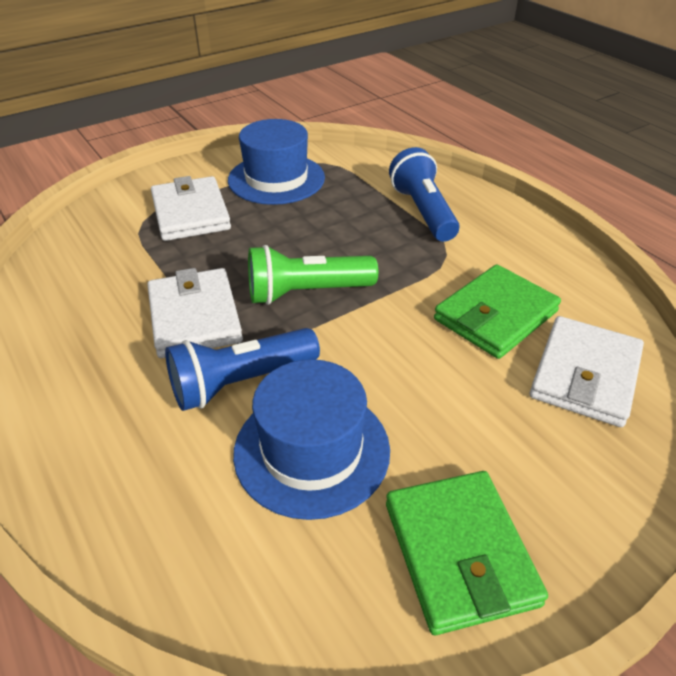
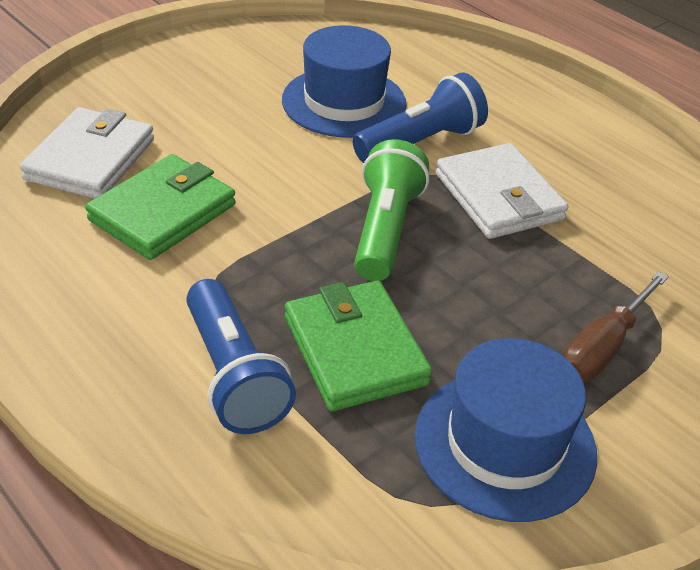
camera: 170 degrees right, 0 degrees up
white wallet [151,176,231,241] -> brown screwdriver [563,271,669,382]
green flashlight [248,245,378,305] -> green flashlight turned 60 degrees counterclockwise [354,139,429,281]
green wallet [386,471,548,635] -> green wallet moved to [285,281,432,411]

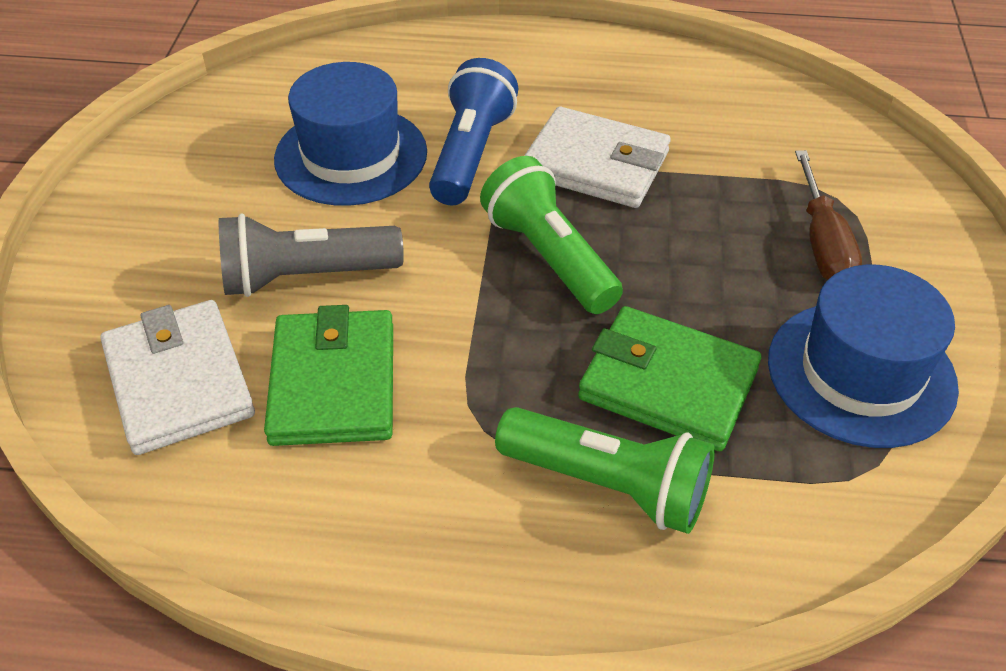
camera: 40 degrees left, 5 degrees up
blue flashlight [187,279,296,434] -> green flashlight [495,407,715,534]
none -> grey flashlight [219,213,404,297]

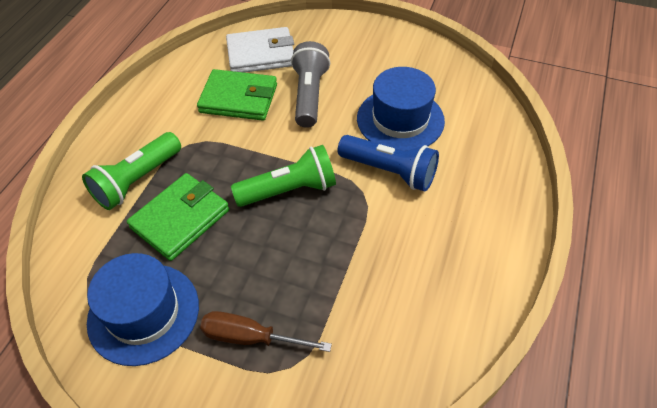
camera: 105 degrees right, 5 degrees up
white wallet [524,107,671,208] -> none

